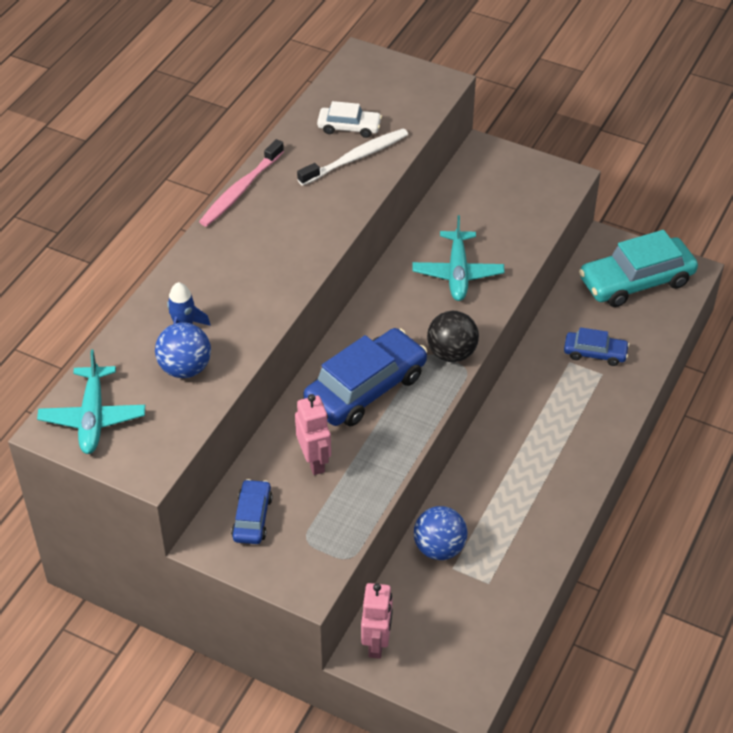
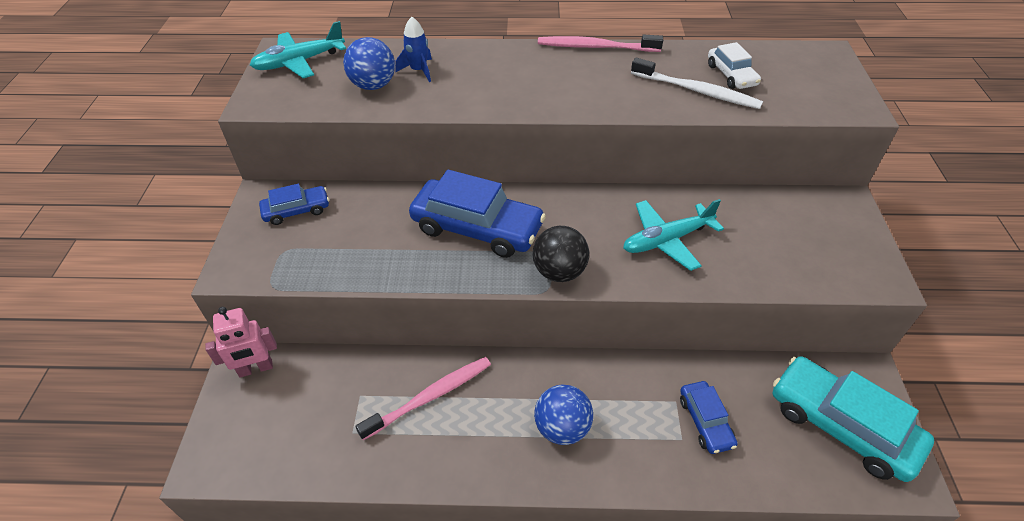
camera: 65 degrees right, 0 degrees up
pink robot [295,394,331,475] -> none
blue ball [414,506,467,560] -> blue ball moved to [534,385,593,445]
none -> pink toothbrush [355,357,491,440]

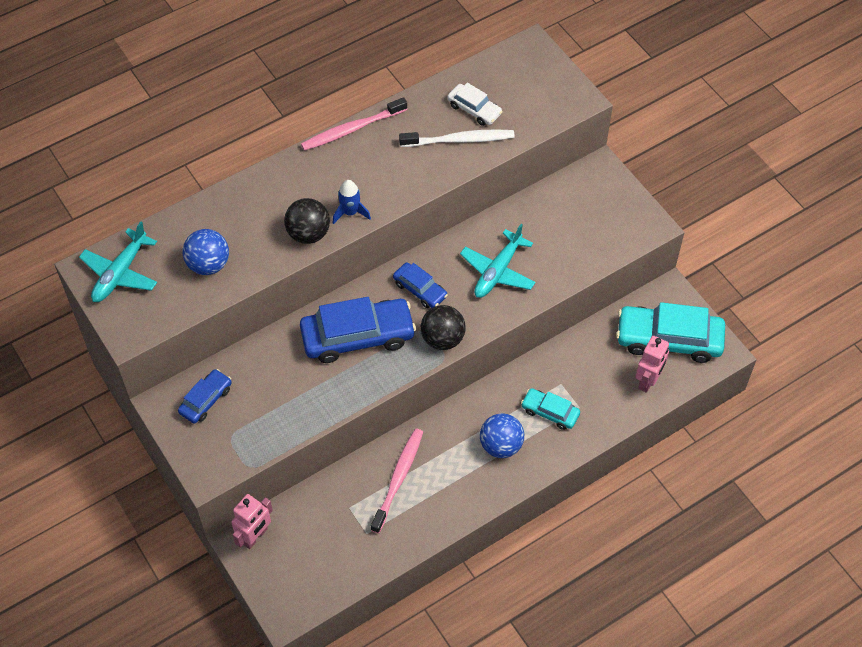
camera: 35 degrees left, 10 degrees up
blue rocket [395,17,432,82] -> blue rocket moved to [333,180,371,224]
blue car [680,381,737,454] -> blue car moved to [393,262,448,308]
none -> black ball [284,198,330,244]
none -> turquoise car [521,388,580,430]
none -> pink robot [635,336,669,393]

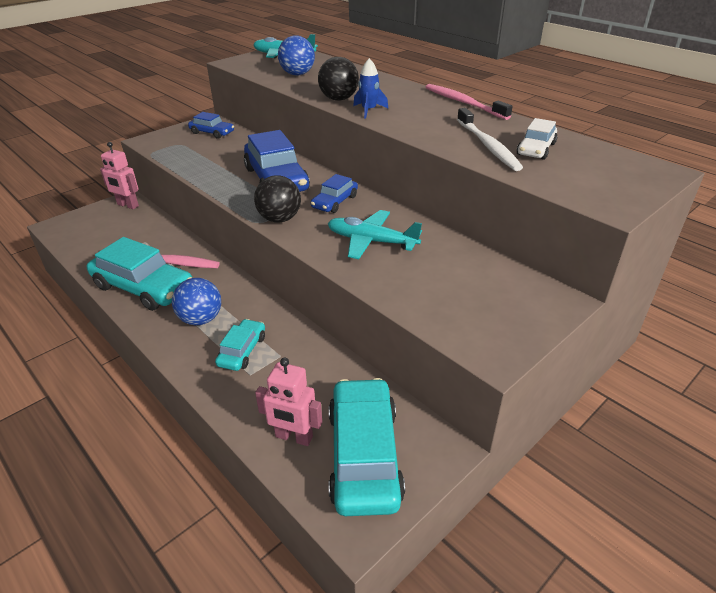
camera: 80 degrees right, 20 degrees down
none -> turquoise car [87,237,192,311]

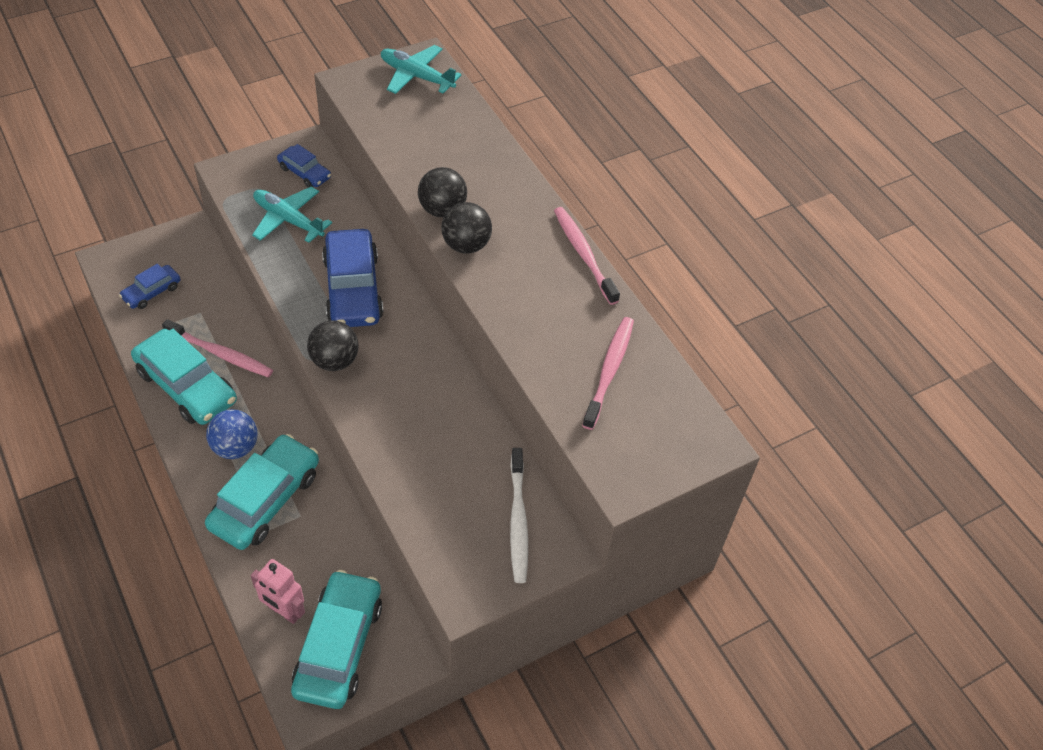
camera: 10 degrees right, 15 degrees up
pink robot [100,142,139,209] -> none
turquoise car [215,319,265,371] -> turquoise car [205,434,319,550], size x1.90
blue ball [278,35,315,75] -> none
blue car [311,174,358,213] -> blue car moved to [119,264,180,309]
turquoise plane [328,210,422,259] -> turquoise plane moved to [252,186,332,243]
blue rocket [353,58,388,119] -> black ball [441,202,492,254]
white toothbrush [457,108,523,171] -> white toothbrush moved to [510,448,528,583]
white car [517,118,558,160] -> pink toothbrush [582,317,634,430]

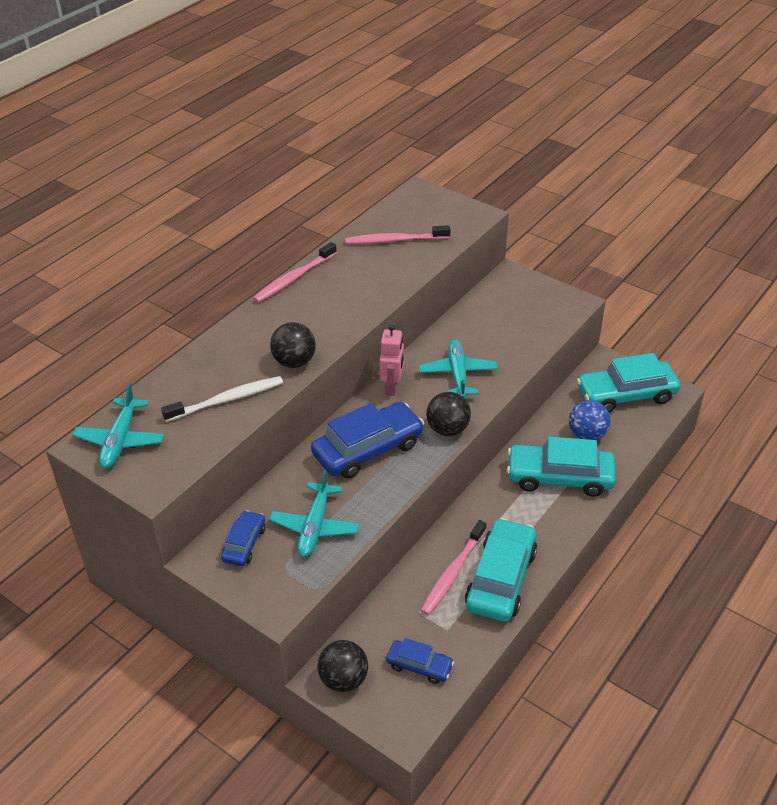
camera: 110 degrees left, 10 degrees down
pink toothbrush [162,319,273,378] -> pink toothbrush turned 150 degrees counterclockwise [421,520,486,615]
blue ball [206,409,258,459] -> blue ball moved to [569,400,610,440]
pink robot [251,559,305,624] -> pink robot moved to [379,325,404,396]
black ball [441,202,492,254] -> black ball moved to [317,640,368,692]
white toothbrush [510,448,528,583] -> white toothbrush moved to [161,376,283,422]
none -> turquoise plane [419,340,498,398]

